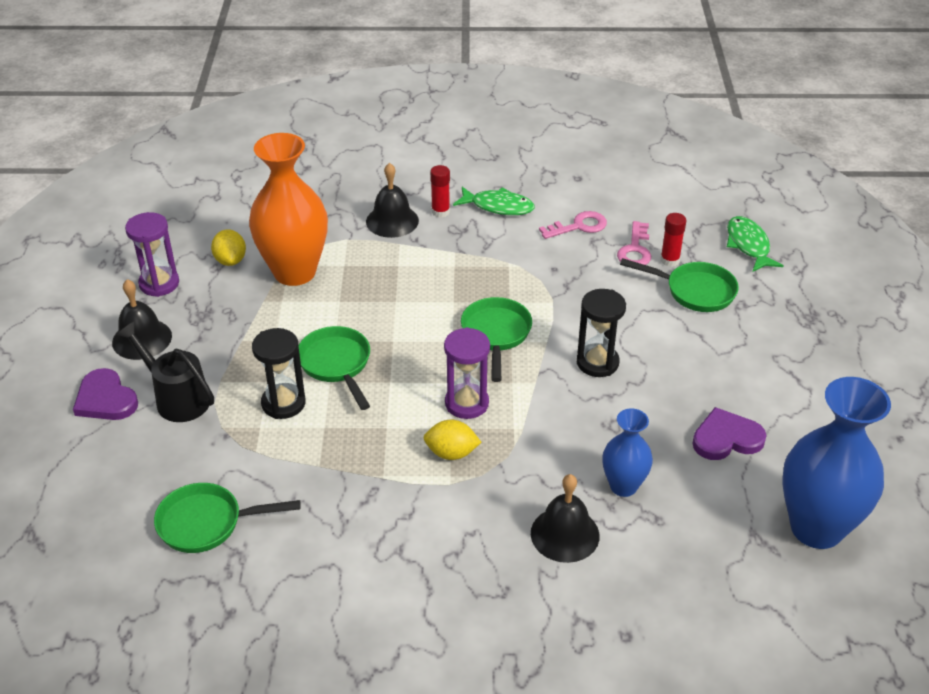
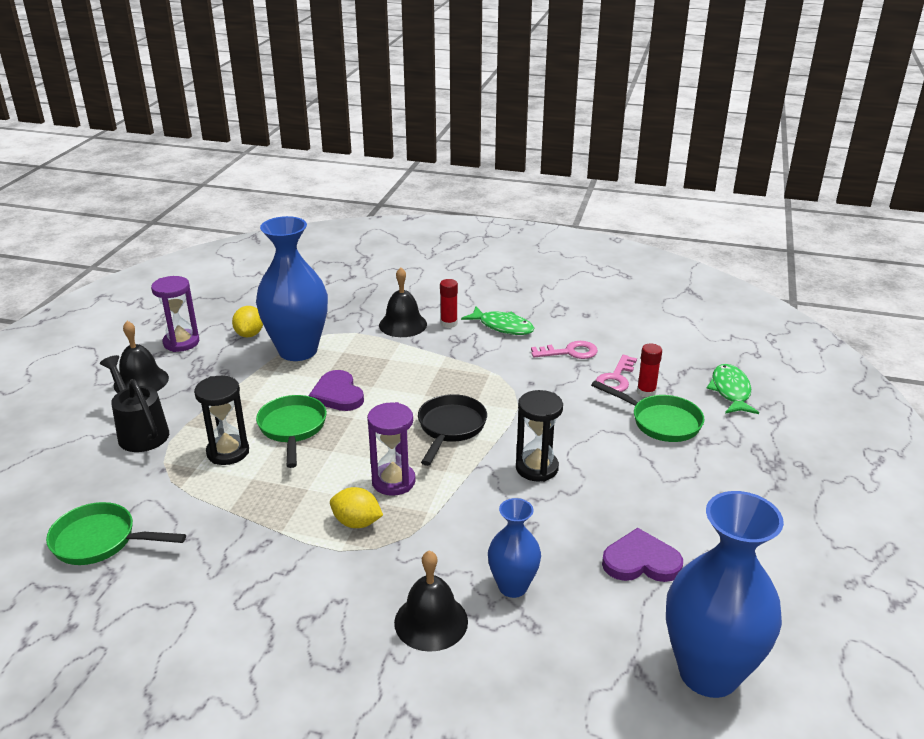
camera: 15 degrees right, 10 degrees down
purple heart [73,368,138,420] -> purple heart moved to [308,370,364,411]
orange vase [249,133,328,286] -> blue vase [256,216,328,361]
green pan [461,297,532,382] -> black pan [418,394,487,466]

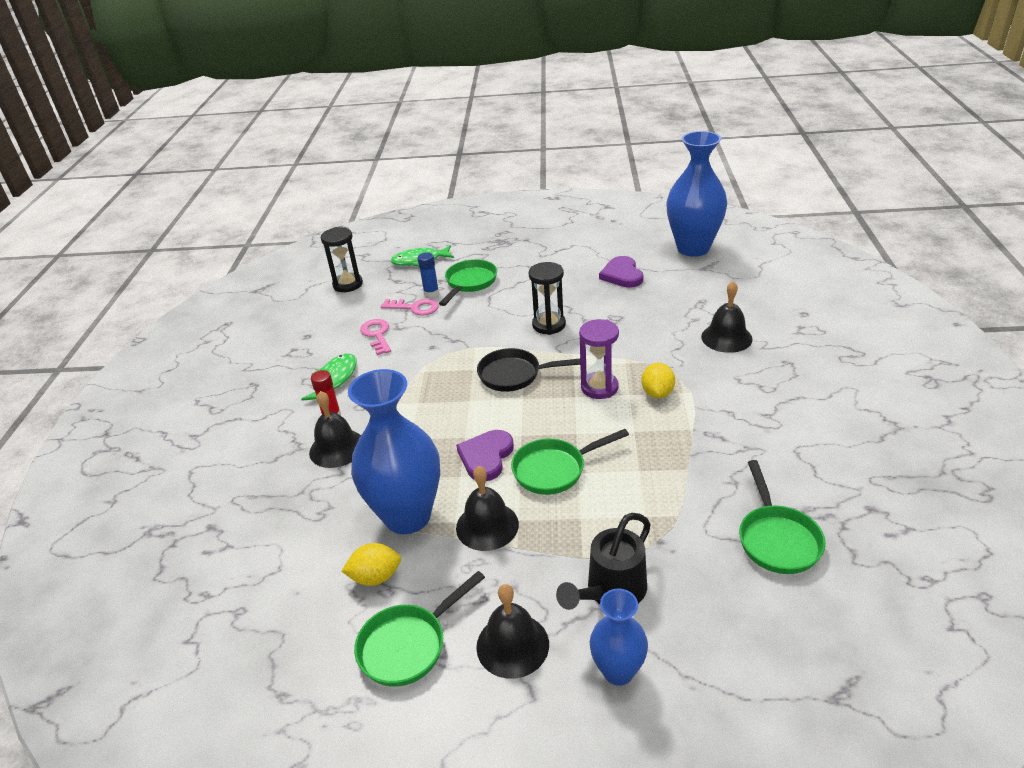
camera: 100 degrees left, 5 degrees up
purple hourglass [151,276,199,352] -> green pan [354,571,485,687]
black hourglass [194,376,249,465] -> black hourglass moved to [321,227,363,292]
purple heart [308,370,364,411] -> purple heart turned 150 degrees clockwise [456,430,514,481]
blue vase [488,498,541,598] -> blue vase moved to [590,589,648,686]
red glue stick [637,344,662,398] -> blue glue stick [418,252,439,297]
none -> black bell [456,466,519,551]

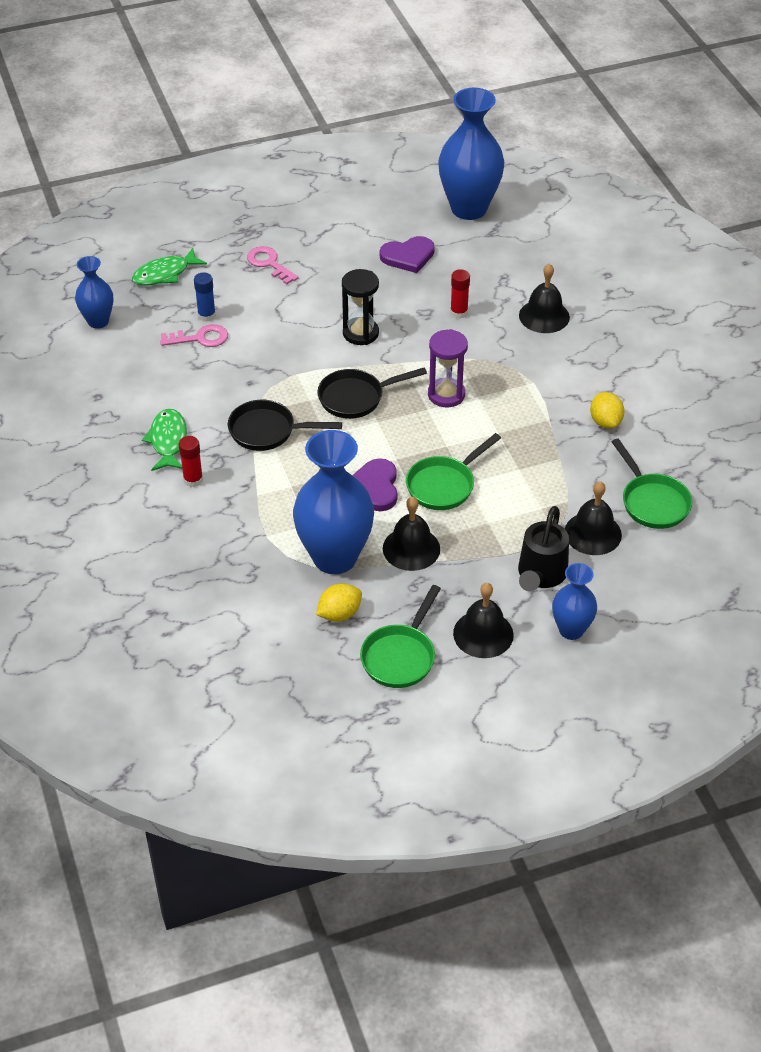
camera: 25 degrees left, 10 degrees up
black bell [309,391,361,468] -> black bell moved to [565,481,622,555]
black hourglass [321,227,363,292] -> blue vase [75,256,113,329]
pink key [360,319,391,355] -> pink key moved to [247,246,298,284]
green pan [439,259,497,306] -> none
purple heart [599,256,643,288] -> purple heart turned 75 degrees counterclockwise [380,236,435,273]
yellow lemon [641,363,675,398] -> yellow lemon moved to [590,392,624,429]
none -> black pan [228,400,342,451]
none -> red glue stick [450,269,470,319]

